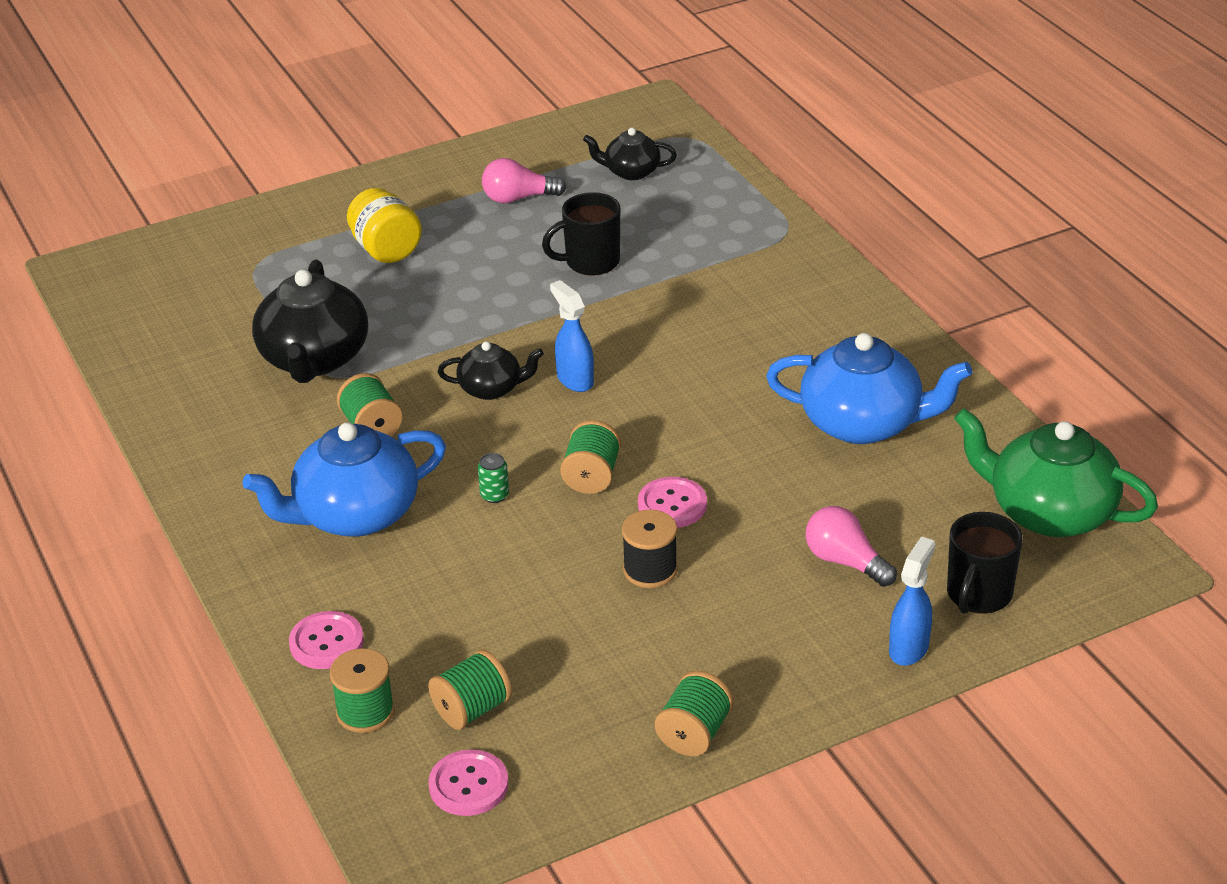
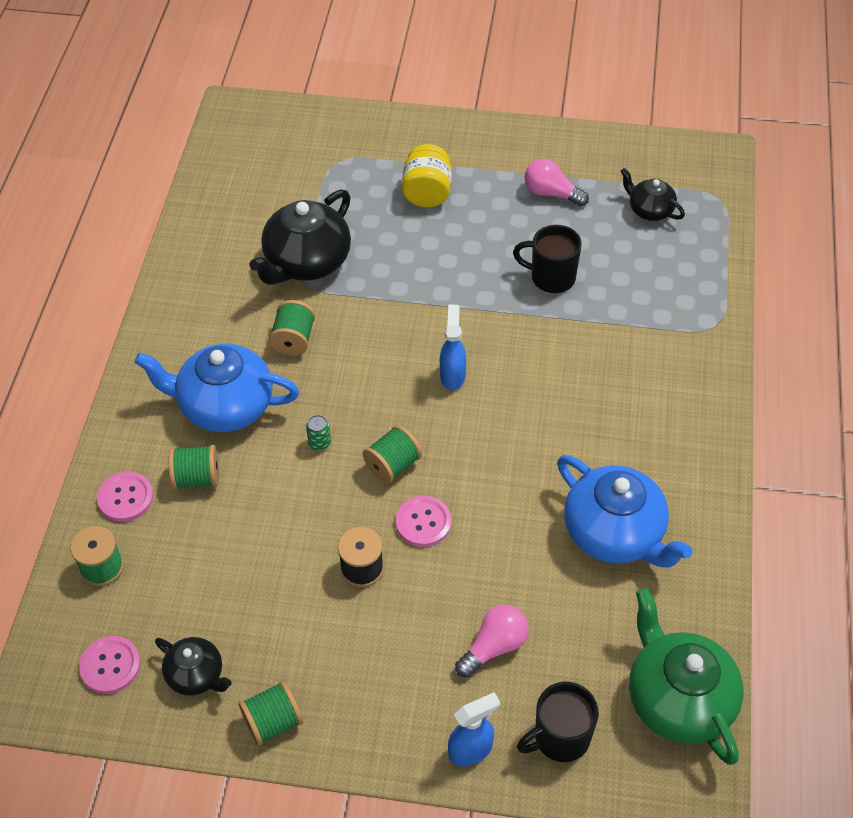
camera: 35 degrees right, 15 degrees up
green spool [428,649,512,730] -> green spool moved to [169,445,219,490]
black teapot [438,341,544,400] -> black teapot moved to [155,637,232,696]
pink light bulb [806,506,897,587] -> pink light bulb turned 60 degrees clockwise [455,604,529,678]

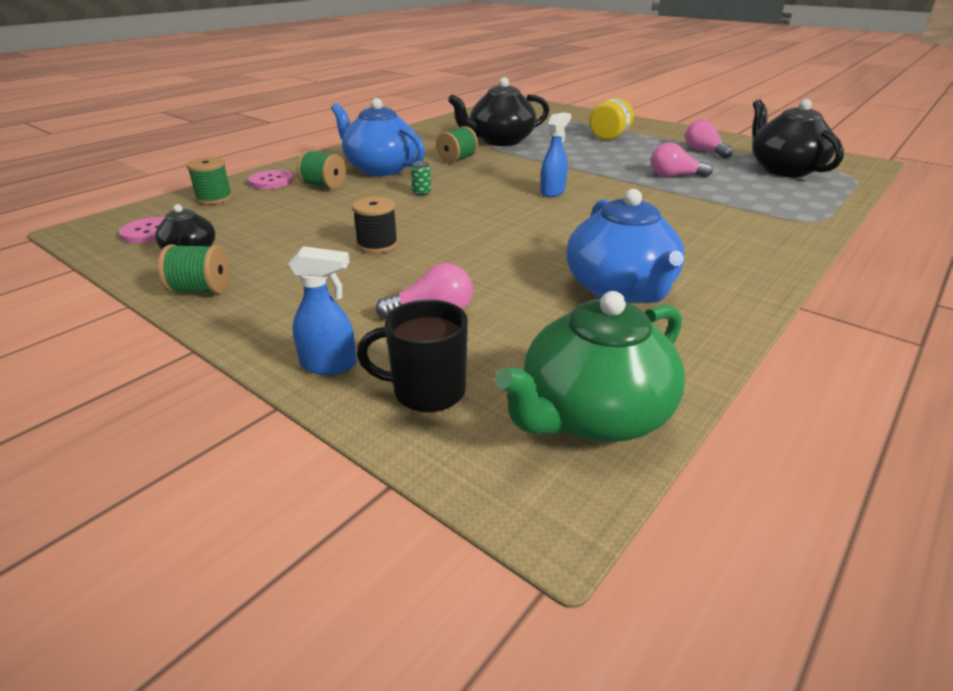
camera: 30 degrees right, 20 degrees down
green spool [363,425,422,483] -> none
pink button [396,496,451,547] -> none
black mug [513,225,582,293] -> pink light bulb [651,142,713,178]
black teapot [621,168,685,221] -> black teapot [752,99,844,177], size x1.84
green teapot [629,588,743,765] -> green teapot turned 135 degrees counterclockwise [495,291,685,442]

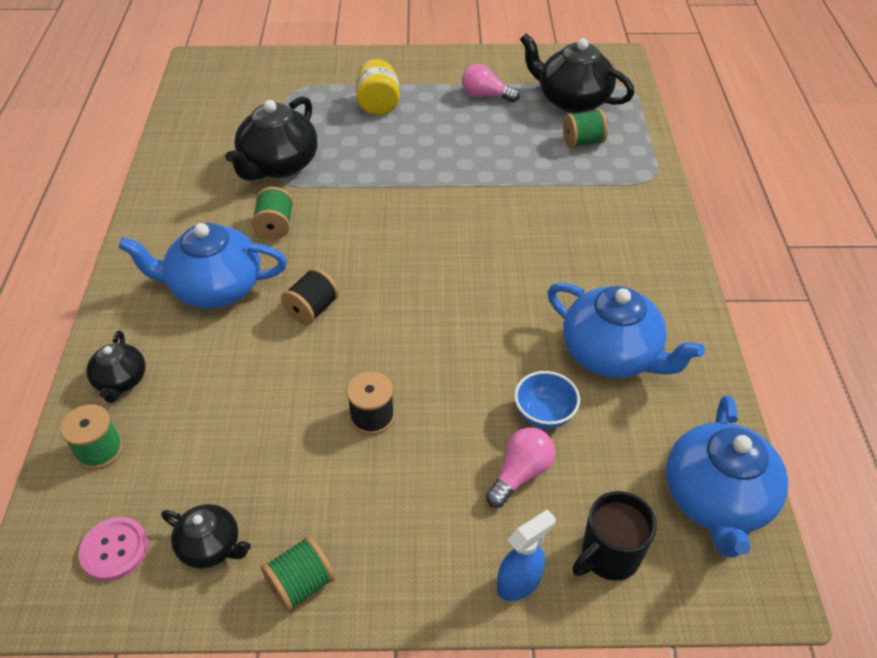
camera: 40 degrees left, 15 degrees up
pink button [248,170,293,189] -> black teapot [86,331,145,403]
green spool [297,150,346,189] -> green spool moved to [563,109,608,148]
green can [411,161,431,196] -> black spool [281,268,339,325]
green teapot [495,291,685,442] -> blue teapot [666,395,788,558]
blue spray bottle [540,112,571,197] -> none
pink light bulb [651,142,713,178] -> none
none -> blue bowl [514,371,580,429]

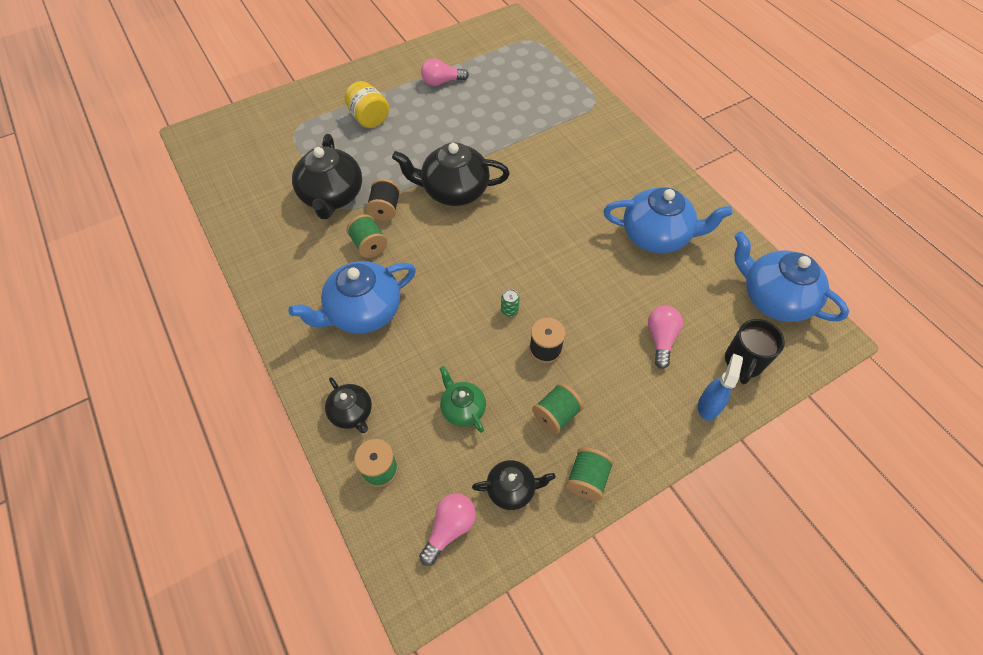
camera: 30 degrees left, 10 degrees up
pink button [79,517,148,581] -> pink light bulb [419,493,476,566]
black spool [281,268,339,325] -> black spool moved to [366,179,400,221]
blue bowl [514,371,580,429] -> none
black teapot [520,34,634,113] -> black teapot moved to [392,142,510,206]
green spool [563,109,608,148] -> green spool moved to [532,383,584,434]
blue teapot [666,395,788,558] -> blue teapot turned 150 degrees clockwise [734,231,849,322]
none -> green teapot [439,366,486,433]
none -> green can [501,289,520,317]

